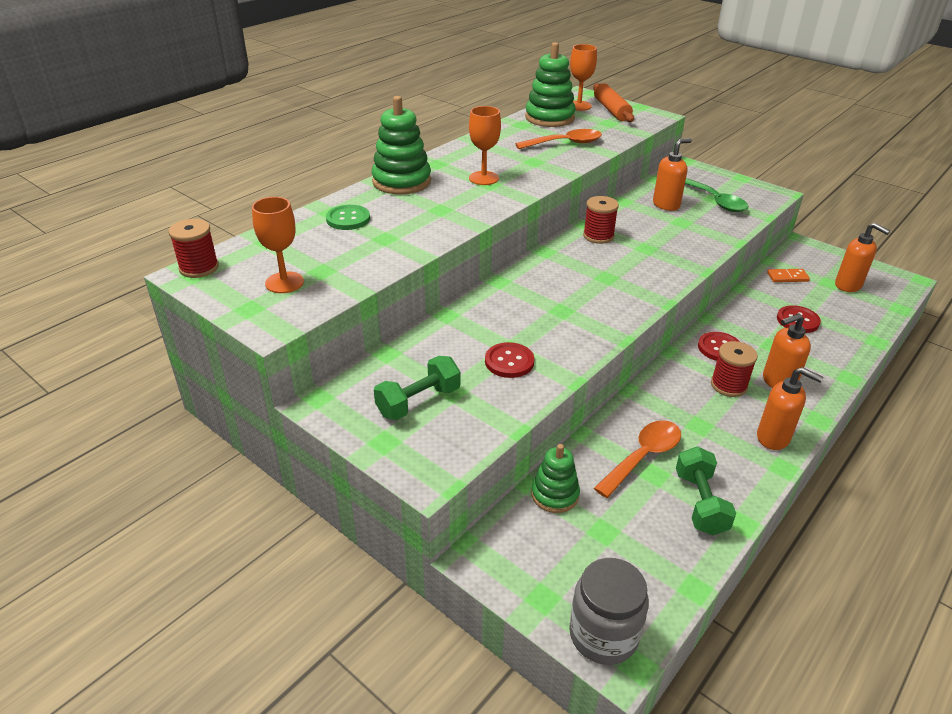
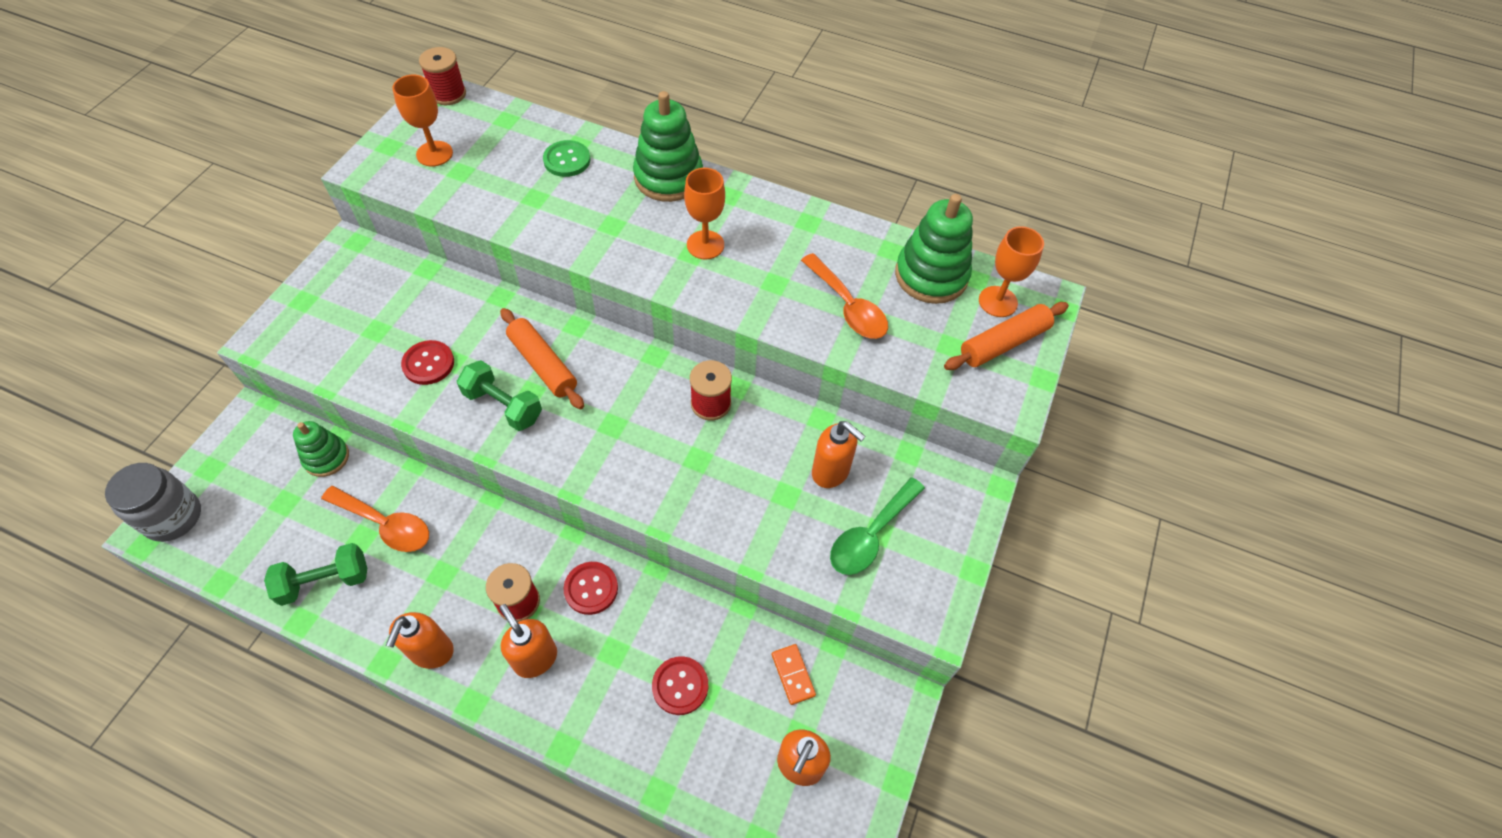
camera: 70 degrees right, 20 degrees up
green dumbbell [374,356,461,420] -> green dumbbell moved to [457,360,542,431]
none -> orange rolling pin [500,308,584,409]

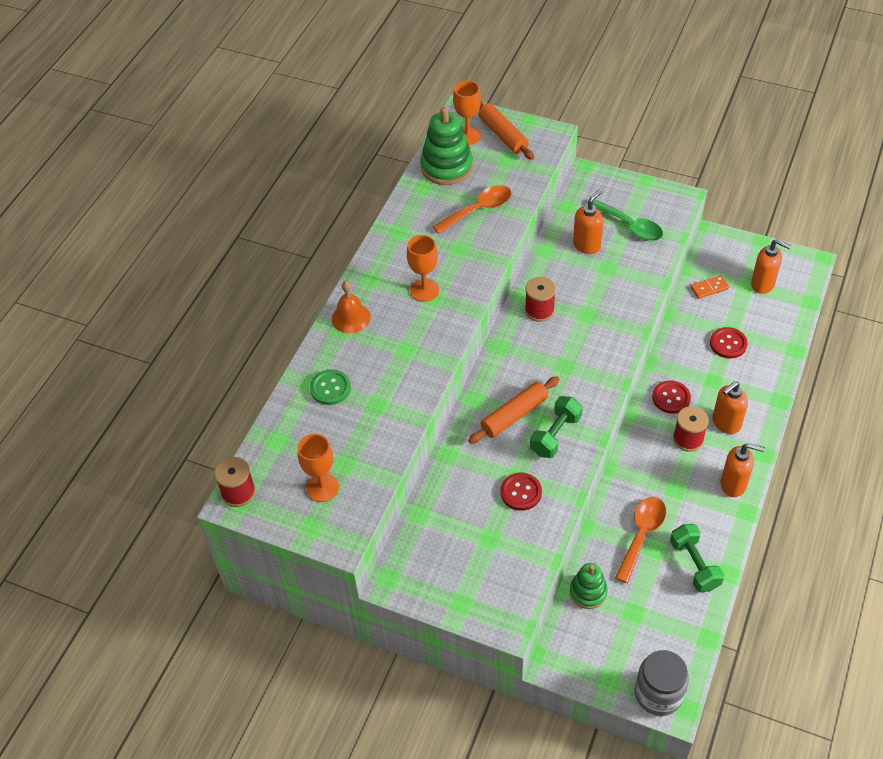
camera: 85 degrees left, 5 degrees down
green stacking toy [633,91,703,202] -> orange bell [332,281,371,334]

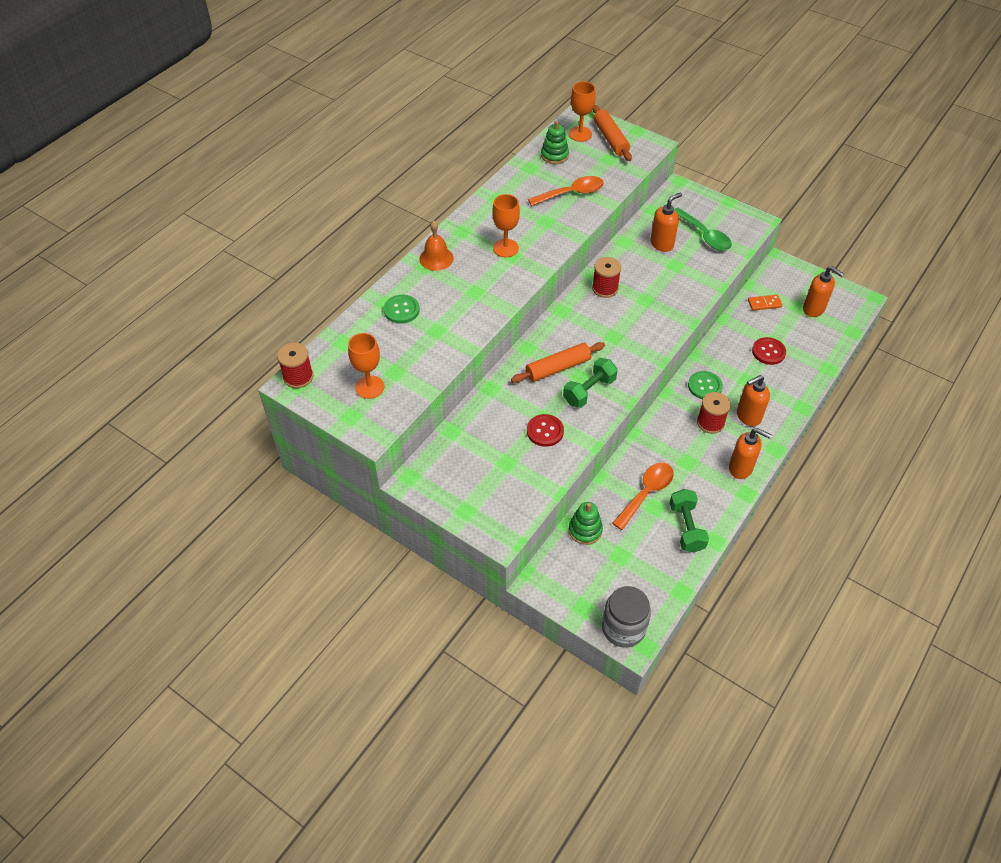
camera: 10 degrees right, 0 degrees up
green stacking toy [420,107,473,185] -> green stacking toy [541,120,569,164], size x0.61
red button [652,381,691,414] -> green button [688,371,723,399]

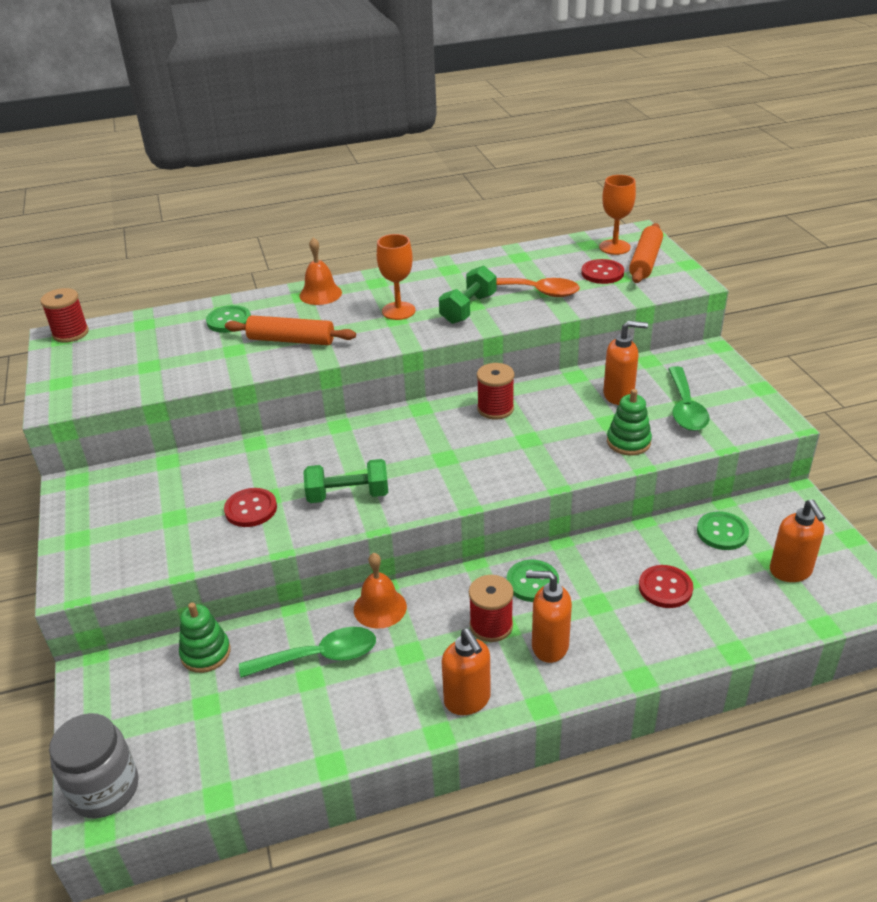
camera: 40 degrees right, 15 degrees down
orange goblet [348,333,384,399] -> none
orange rolling pin [511,342,605,383] -> orange rolling pin moved to [225,315,356,345]
green stacking toy [541,120,569,164] -> green stacking toy moved to [607,389,652,456]
orange spoon [612,463,674,530] -> green spoon [239,627,376,678]
green dumbbell [669,489,709,552] -> green dumbbell moved to [439,265,496,324]
orange domino [748,295,782,311] -> green button [697,511,749,550]
none -> orange bell [354,553,407,629]
none -> red button [581,259,624,284]

